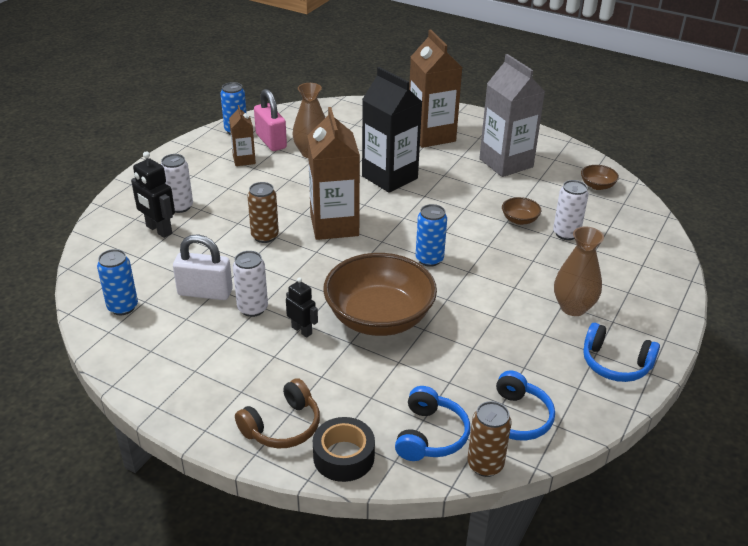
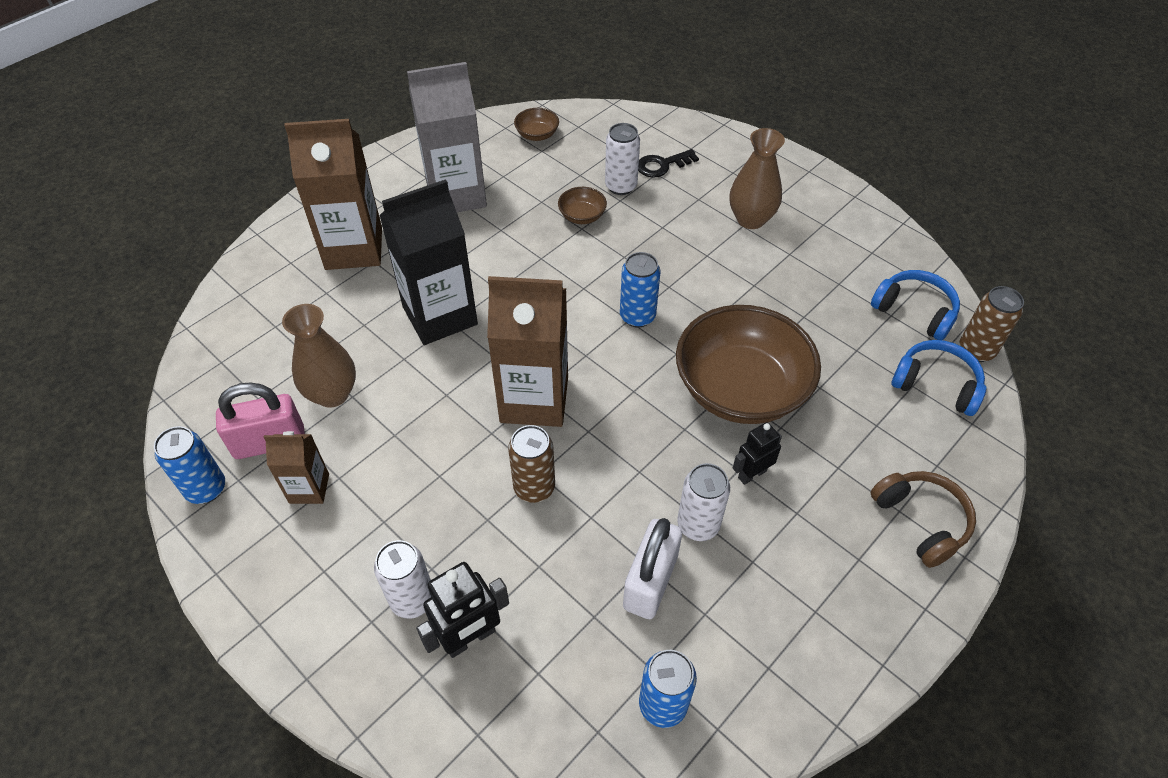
camera: 75 degrees left, 15 degrees up
black tape [313,417,375,482] -> none
blue headphones [583,323,660,382] -> none
none -> black key [638,149,699,178]

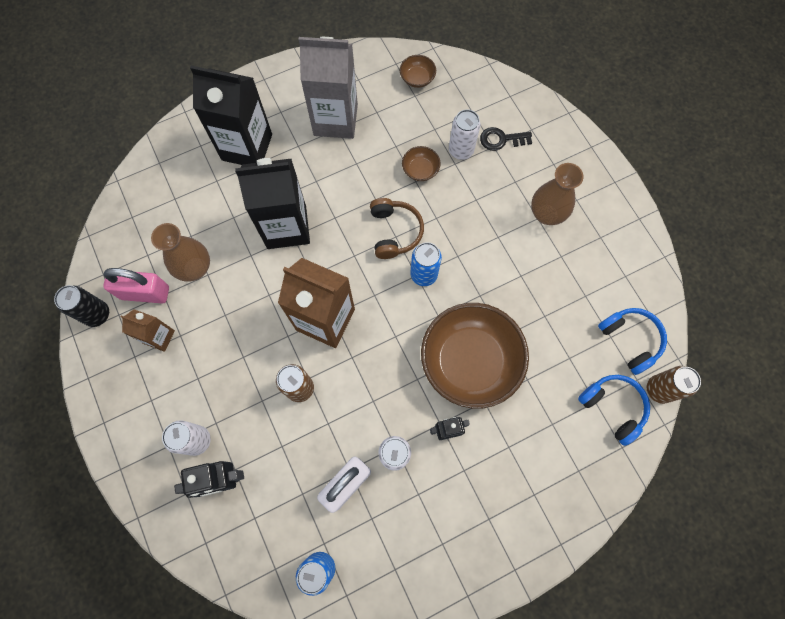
camera: 20 degrees right, 20 degrees up
blue can [154,426,225,504] -> black can [54,285,109,327]
brown carton [284,119,382,270] -> black carton [190,66,272,165]
brown headphones [870,471,976,568] -> brown headphones moved to [370,198,424,259]

